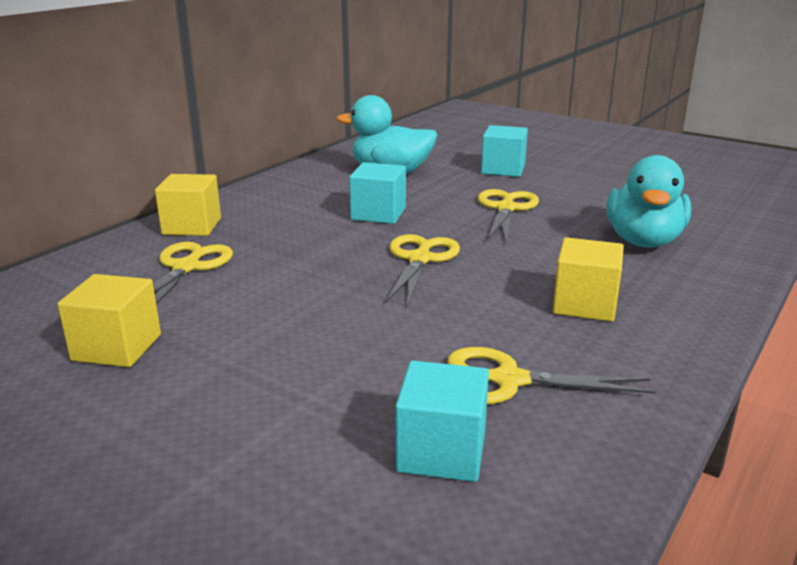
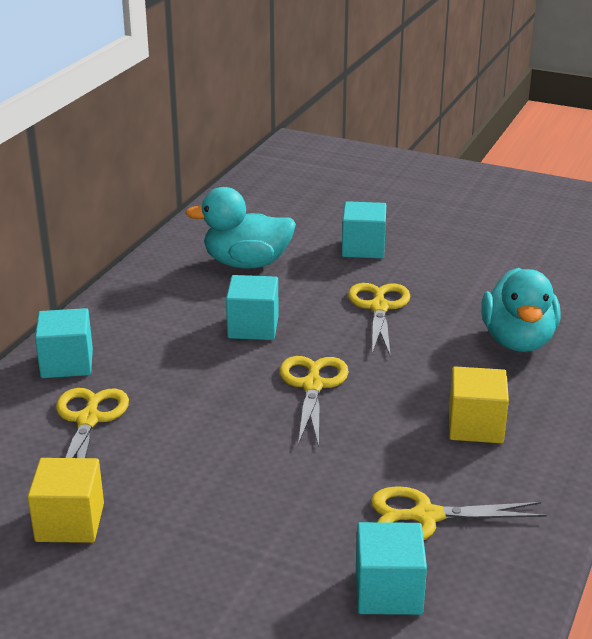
camera: 10 degrees left, 5 degrees up
yellow cube [155,174,221,236] -> turquoise cube [35,308,93,378]

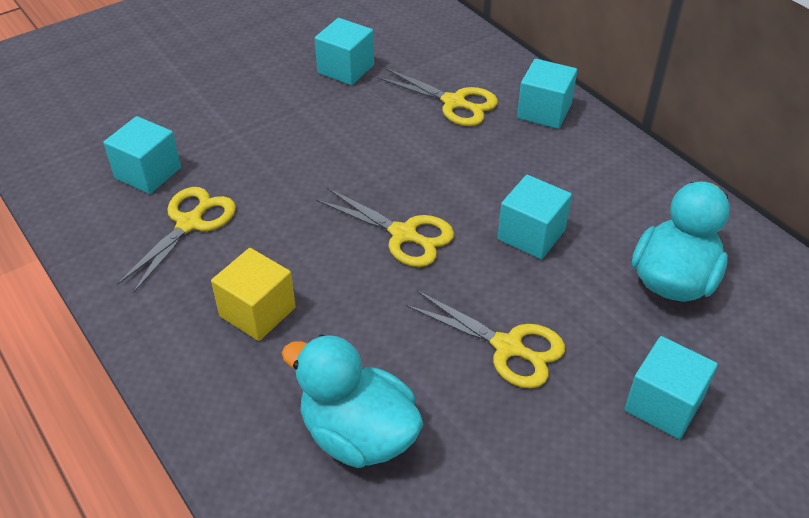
camera: 120 degrees right, 15 degrees up
yellow cube [27,458,104,543] -> turquoise cube [315,18,374,85]

